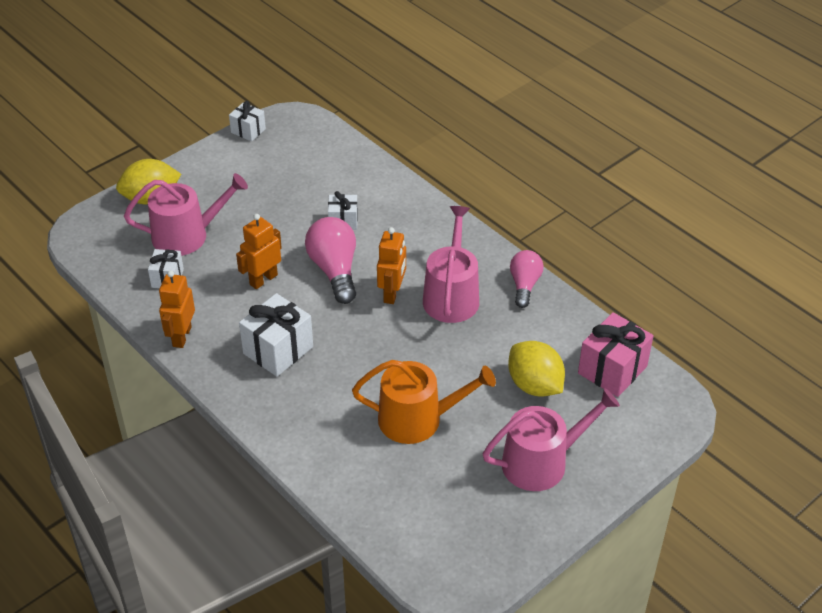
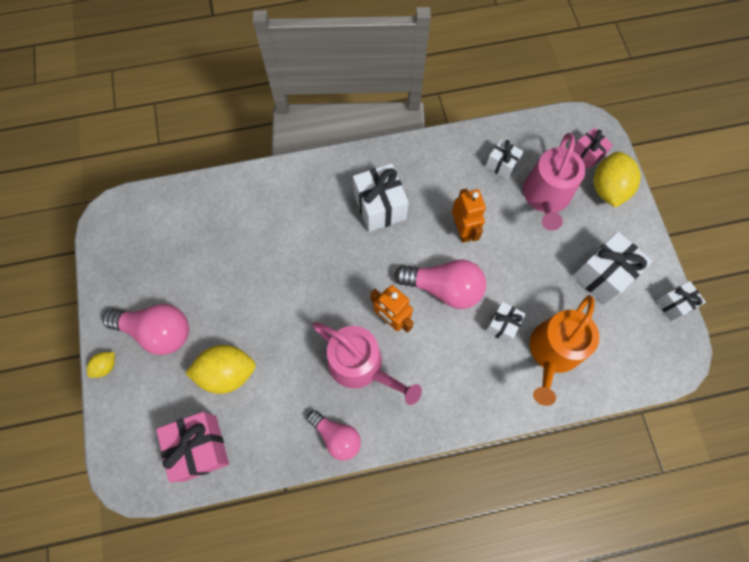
camera: 120 degrees right, 25 degrees up
orange robot [159,270,195,348] -> none
orange watering can [352,360,496,444] -> orange watering can moved to [530,295,599,406]
pink watering can [483,388,620,491] -> pink light bulb [102,304,189,355]
none -> yellow lemon [87,352,115,378]
none -> pink gift [573,128,613,169]
none -> white gift [573,231,652,305]

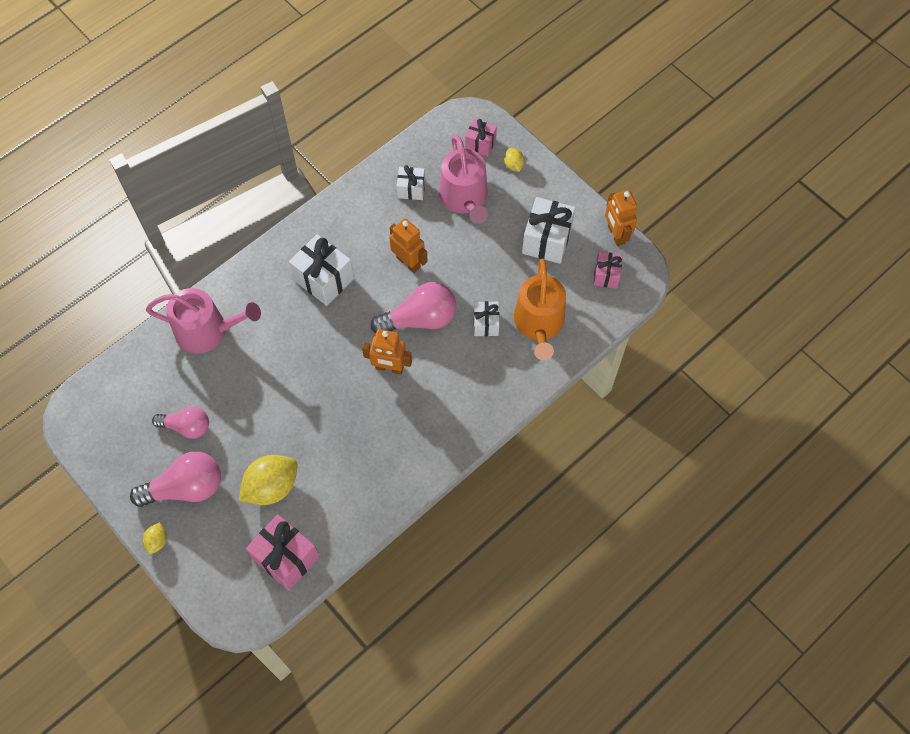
camera: 30 degrees left, 5 degrees down
pink light bulb [307,410,361,461] -> pink light bulb moved to [152,407,209,439]
pink watering can [312,322,422,405] -> pink watering can moved to [146,288,261,354]
yellow lemon [594,152,641,208] -> yellow lemon [504,148,524,172], size x0.48
white gift [656,281,706,321] -> orange robot [605,190,637,246]
none -> pink gift [593,252,623,289]

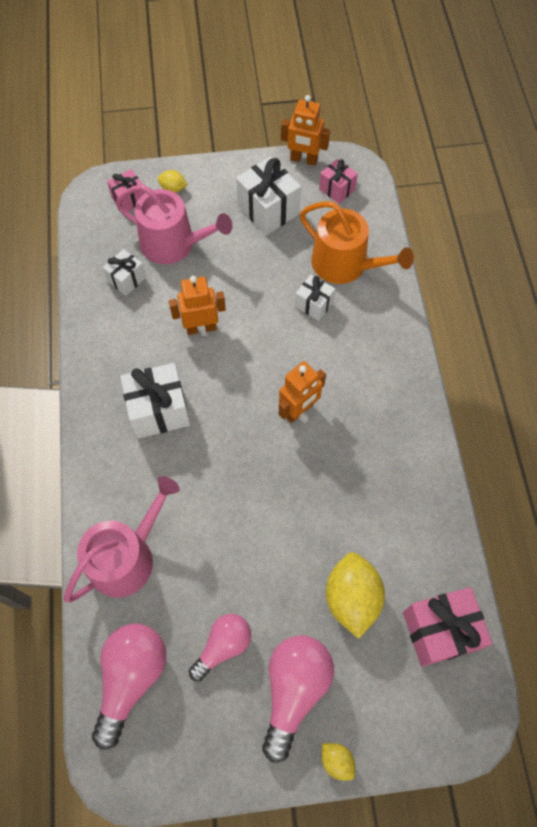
camera: 55 degrees left, 0 degrees up
pink light bulb [371,282,456,333] -> pink light bulb moved to [92,623,166,750]

